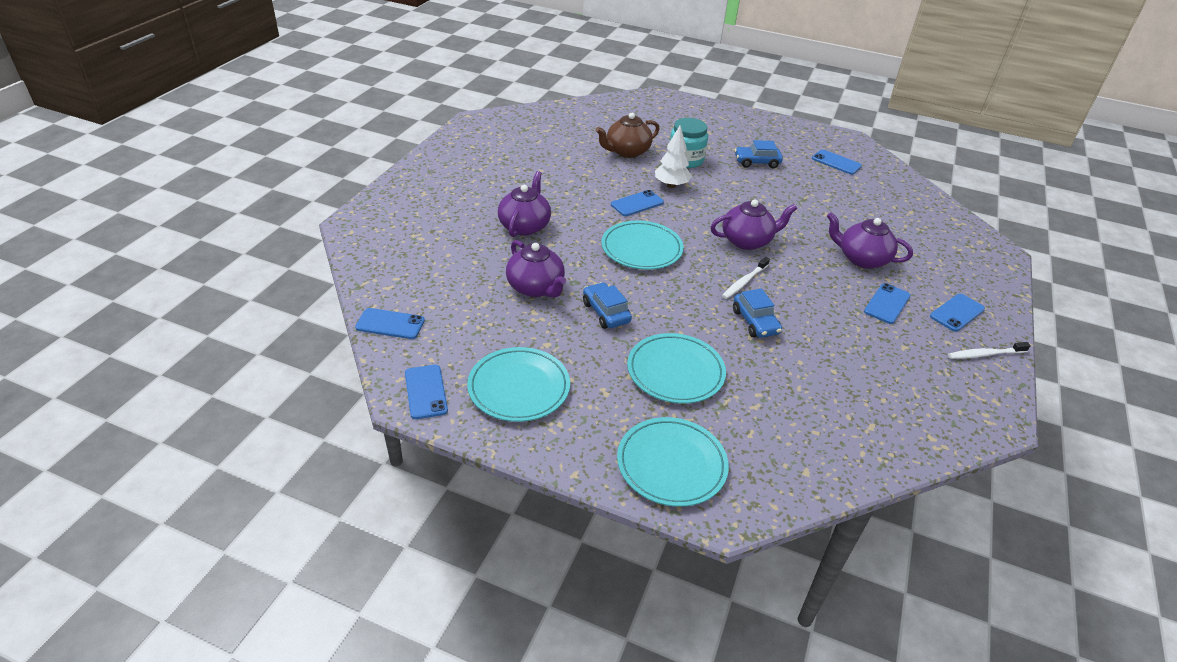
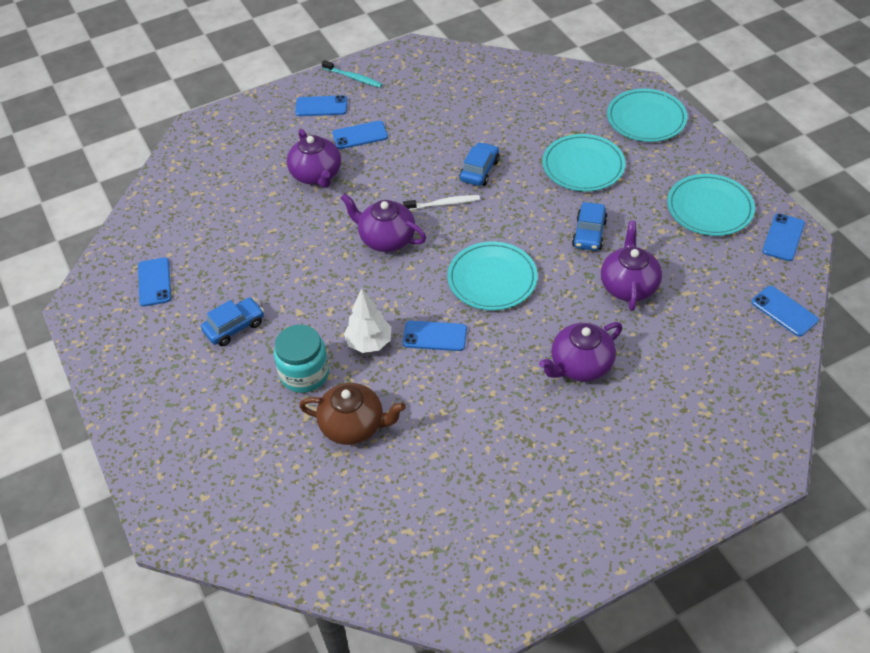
camera: 135 degrees left, 10 degrees up
blue car [735,140,783,168] -> blue car turned 75 degrees counterclockwise [201,297,264,346]
white toothbrush [948,342,1031,359] -> turquoise toothbrush [322,60,383,88]

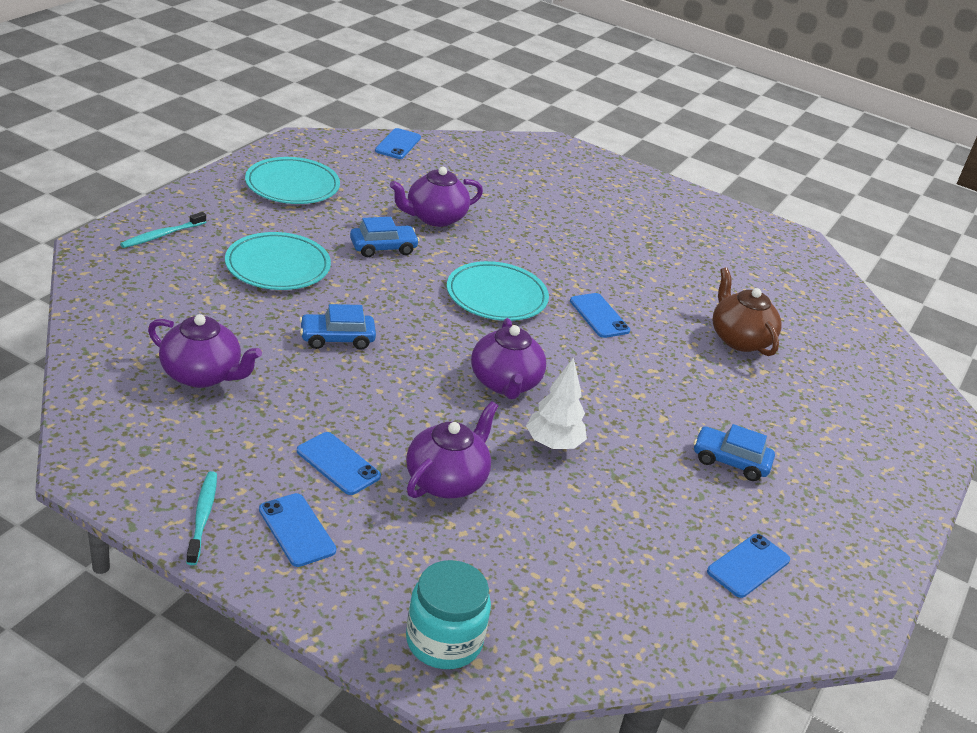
camera: 130 degrees left, 15 degrees down
turquoise jar [274,325,329,393] -> turquoise jar moved to [406,560,491,669]
white tree [344,288,391,353] -> white tree moved to [526,357,587,449]
white toothbrush [403,195,480,210] -> none
purple teapot [539,322,622,382] -> purple teapot moved to [148,314,262,388]
turquoise plate [607,89,688,142] -> turquoise toothbrush [120,212,206,248]
blue phone [762,213,805,261] -> none

